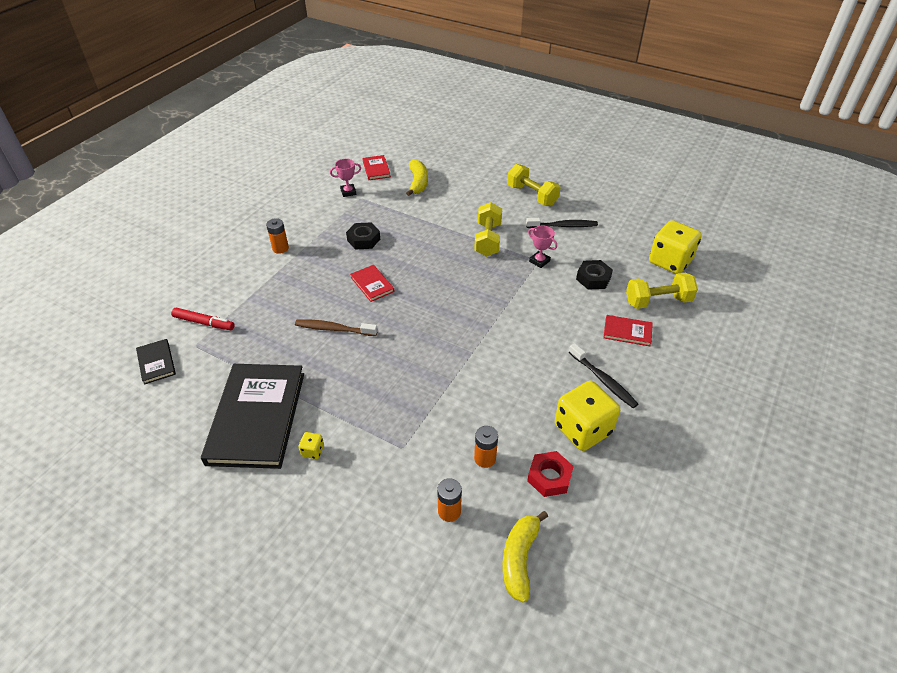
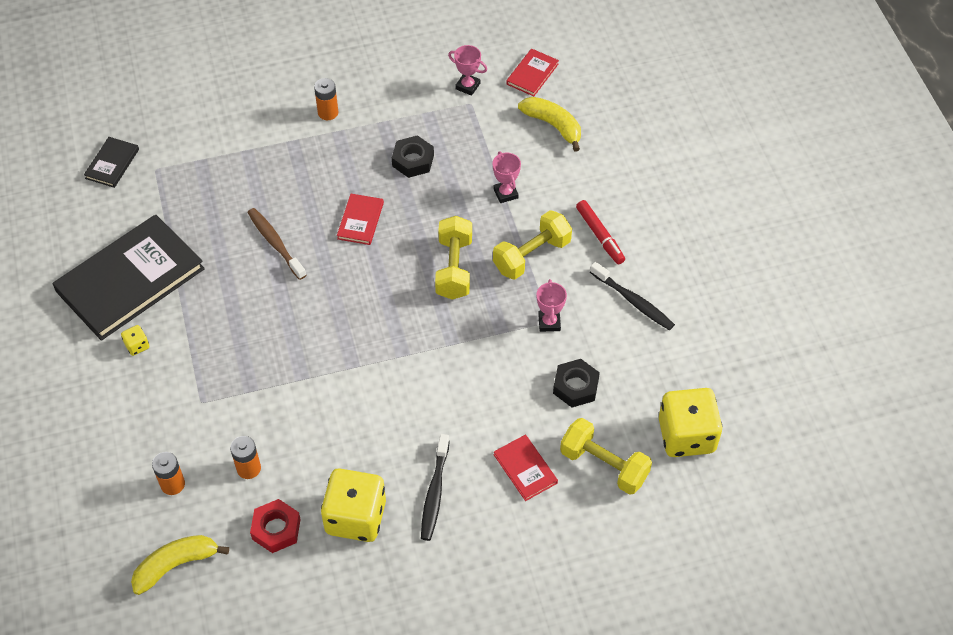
camera: 45 degrees right, 10 degrees up
red marker [171,308,235,330] -> red marker moved to [576,200,625,264]
yellow banana [406,159,428,196] -> yellow banana turned 90 degrees counterclockwise [518,97,581,152]
yellow dumbbell [507,164,560,206] -> yellow dumbbell moved to [435,216,472,300]
none -> pink trophy [493,152,521,203]

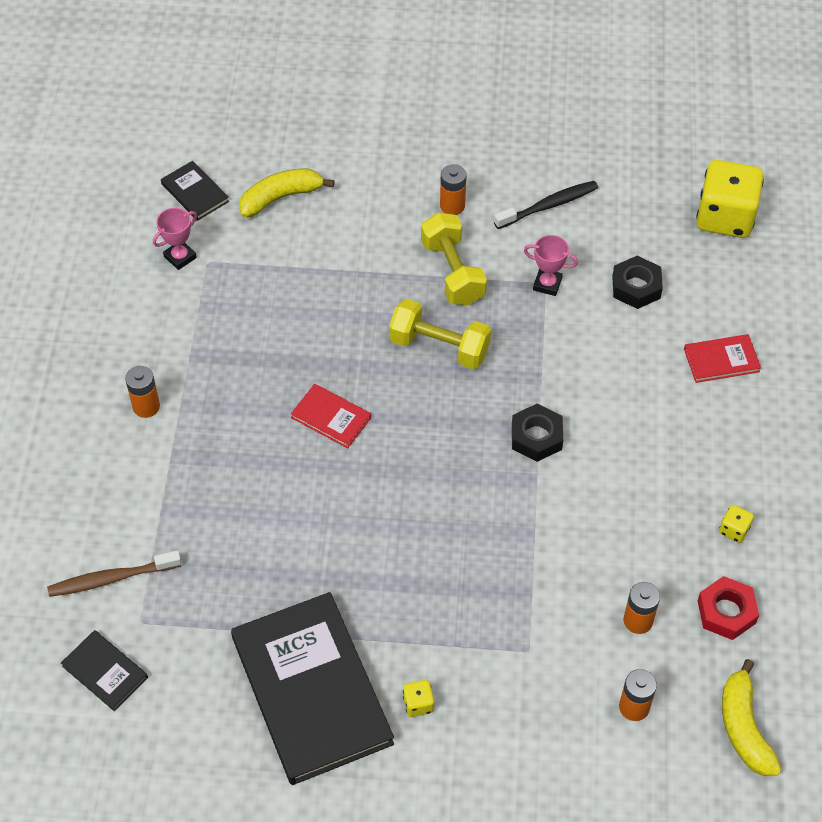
camera: 70 degrees left, 0 degrees up
brown toothbrush [247,208,306,280] -> brown toothbrush moved to [47,551,182,597]
yellow dice [321,468,386,542] -> yellow dice [719,505,754,543], size x0.41
black nut [392,135,434,178] -> black nut moved to [512,403,563,462]
black toothbrush [421,434,450,541] -> none
pink trophy [493,152,521,203] -> none
red book [506,49,559,96] -> black book [161,161,229,221]
yellow dumbbell [560,418,652,495] -> none
red marker [576,200,625,264] -> orange battery [440,164,466,215]

